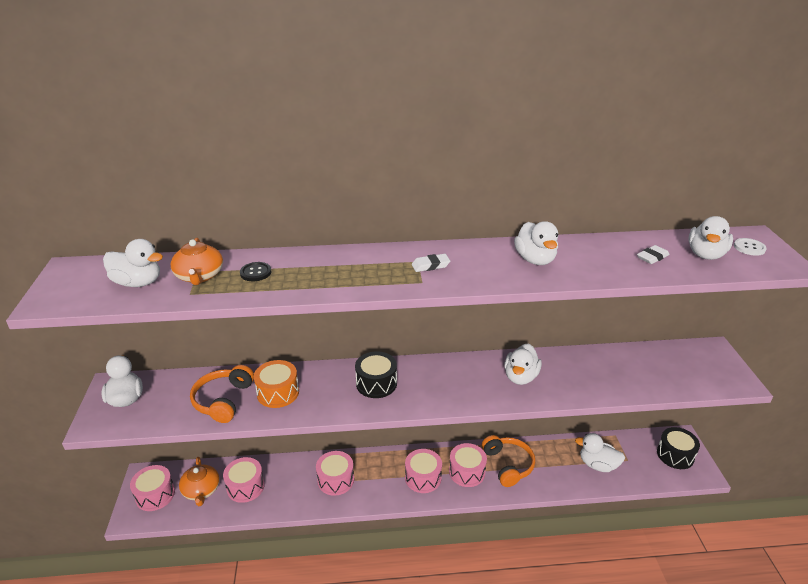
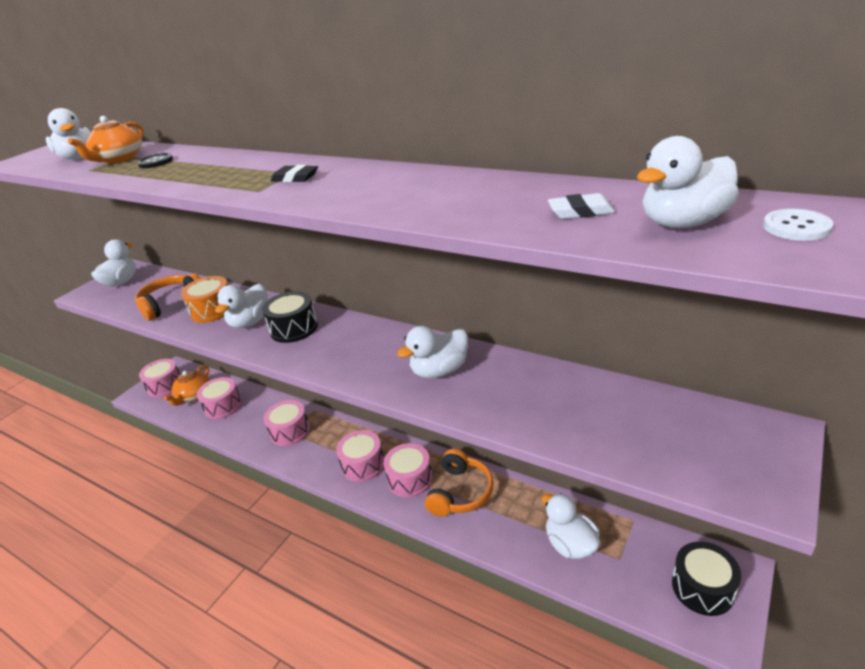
camera: 40 degrees right, 0 degrees up
white eraser [412,254,450,272] -> black eraser [271,165,318,182]
white duck [514,221,558,265] -> white duck moved to [215,284,268,328]

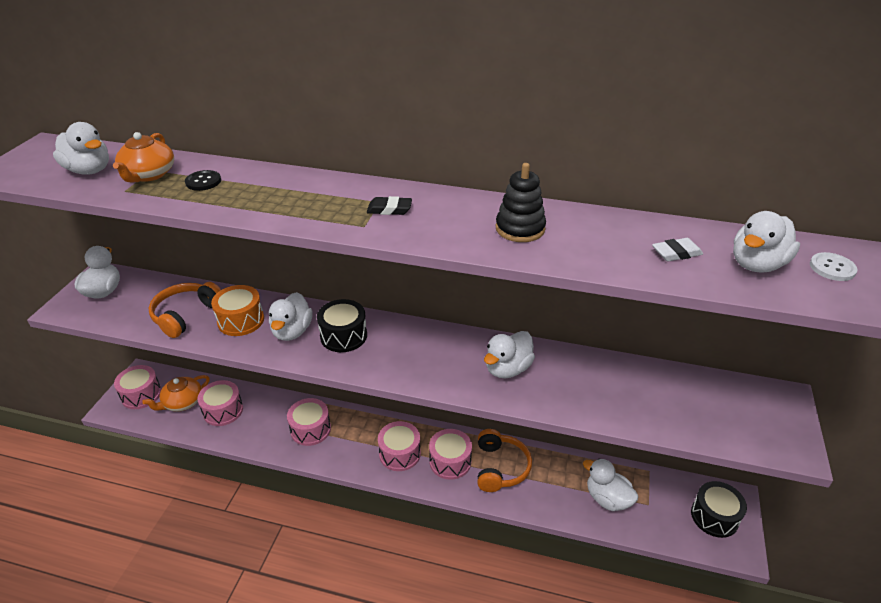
camera: 20 degrees left, 5 degrees up
orange teapot [164,365,210,406] -> orange teapot turned 45 degrees clockwise [142,375,210,412]
none -> black stacking toy [496,163,546,242]

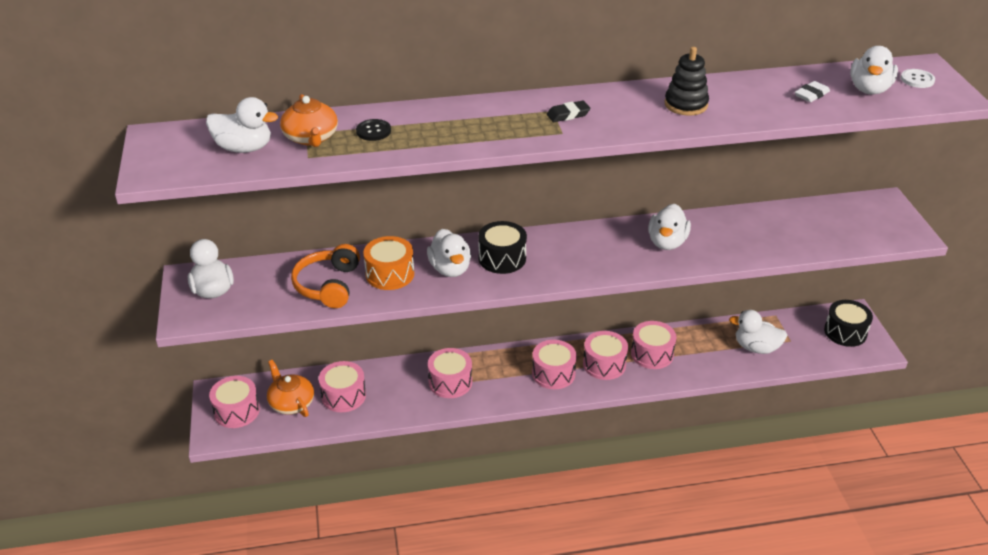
camera: 25 degrees left, 0 degrees up
orange teapot [142,375,210,412] -> orange teapot turned 120 degrees clockwise [267,360,314,417]
orange headphones [477,429,532,492] -> pink drum [631,321,676,369]

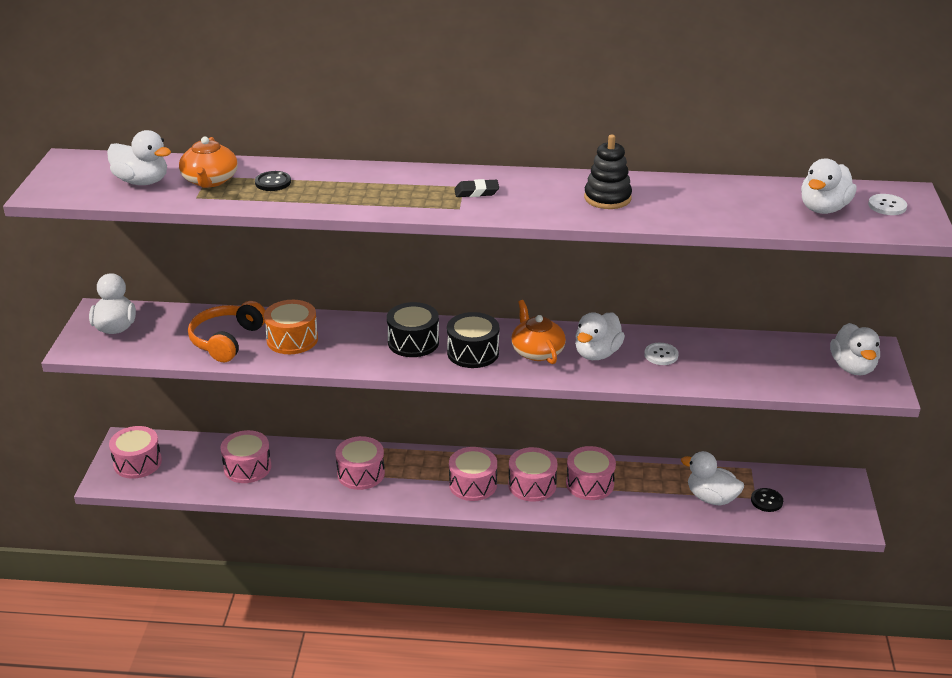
camera: 15 degrees right, 5 degrees down
orange teapot [267,360,314,417] -> orange teapot moved to [511,300,566,364]
white duck [427,229,471,277] -> white duck moved to [830,323,880,376]
white eraser [795,81,830,102] -> none
black drum [824,300,873,347] -> black drum moved to [447,312,499,368]
none -> white button [644,343,679,365]
none -> black button [751,488,783,512]

